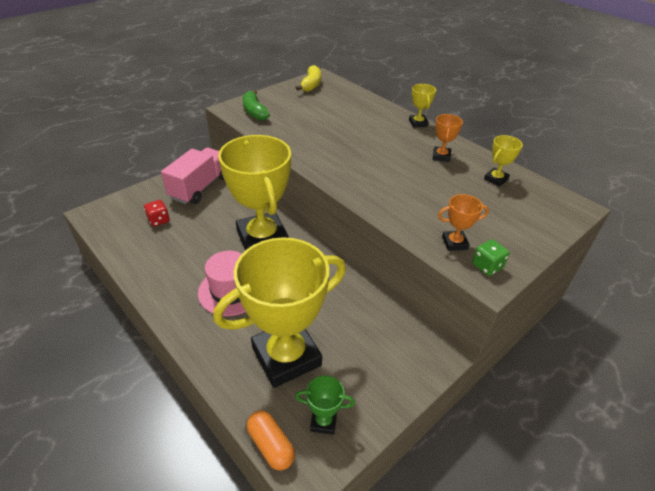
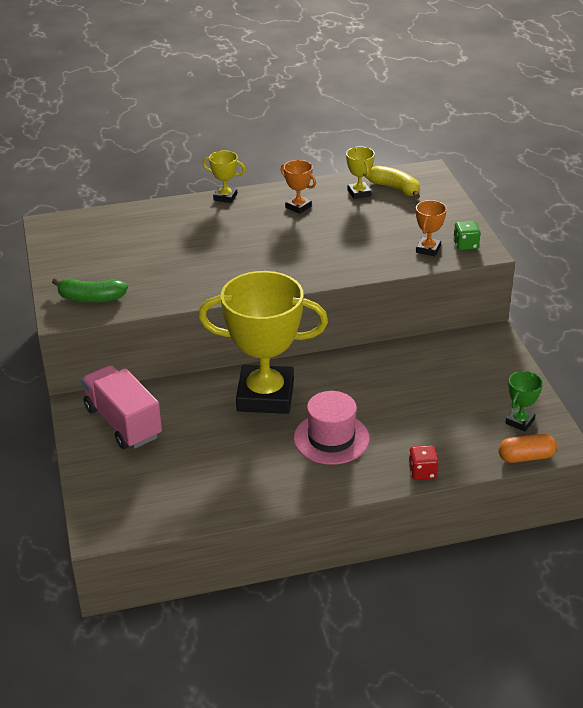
camera: 60 degrees left, 5 degrees down
red dice [144,200,170,227] -> red dice moved to [409,445,439,480]
yellow trophy [213,237,346,388] -> none
yellow banana [296,65,321,92] -> yellow banana moved to [366,166,420,199]

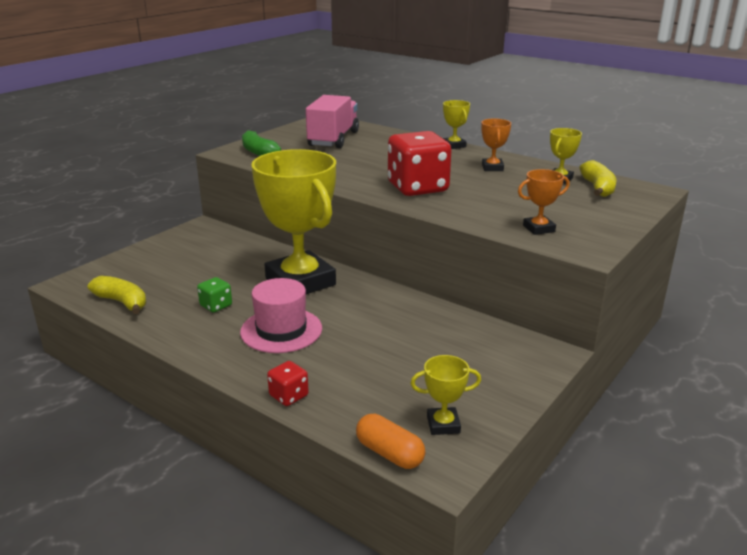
camera: 50 degrees right, 10 degrees down
pink truck [81,365,162,449] -> pink truck moved to [306,95,359,148]
green dice [453,221,481,250] -> green dice moved to [197,277,232,312]
green trophy [505,371,543,432] -> yellow trophy [411,355,481,435]
none -> yellow banana [88,276,146,314]
none -> red dice [388,131,452,196]

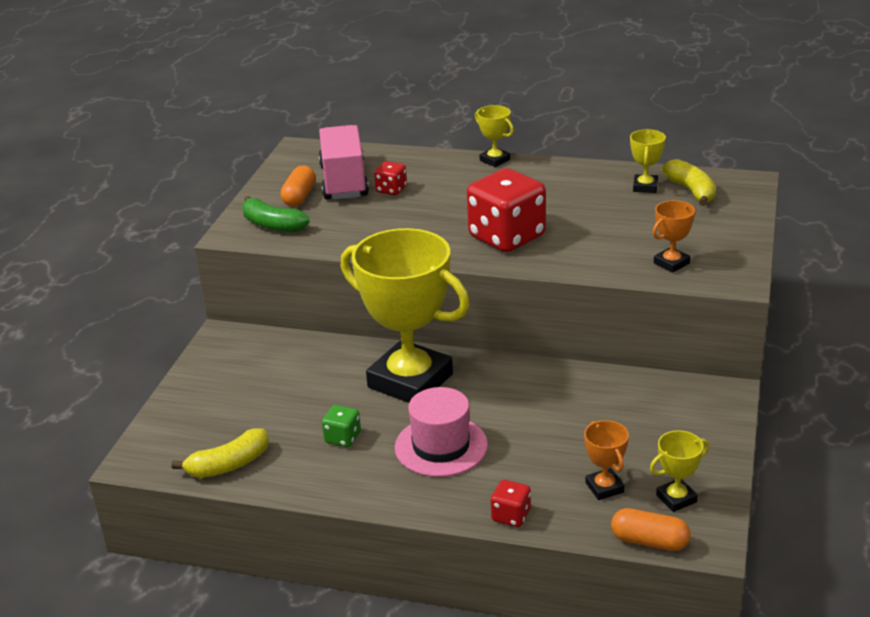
camera: 20 degrees left, 5 degrees up
yellow banana [88,276,146,314] -> yellow banana turned 135 degrees clockwise [172,428,269,478]
orange trophy [481,119,511,171] -> orange trophy moved to [584,420,629,500]
none -> orange capsule [280,165,316,206]
none -> red dice [374,161,407,195]

